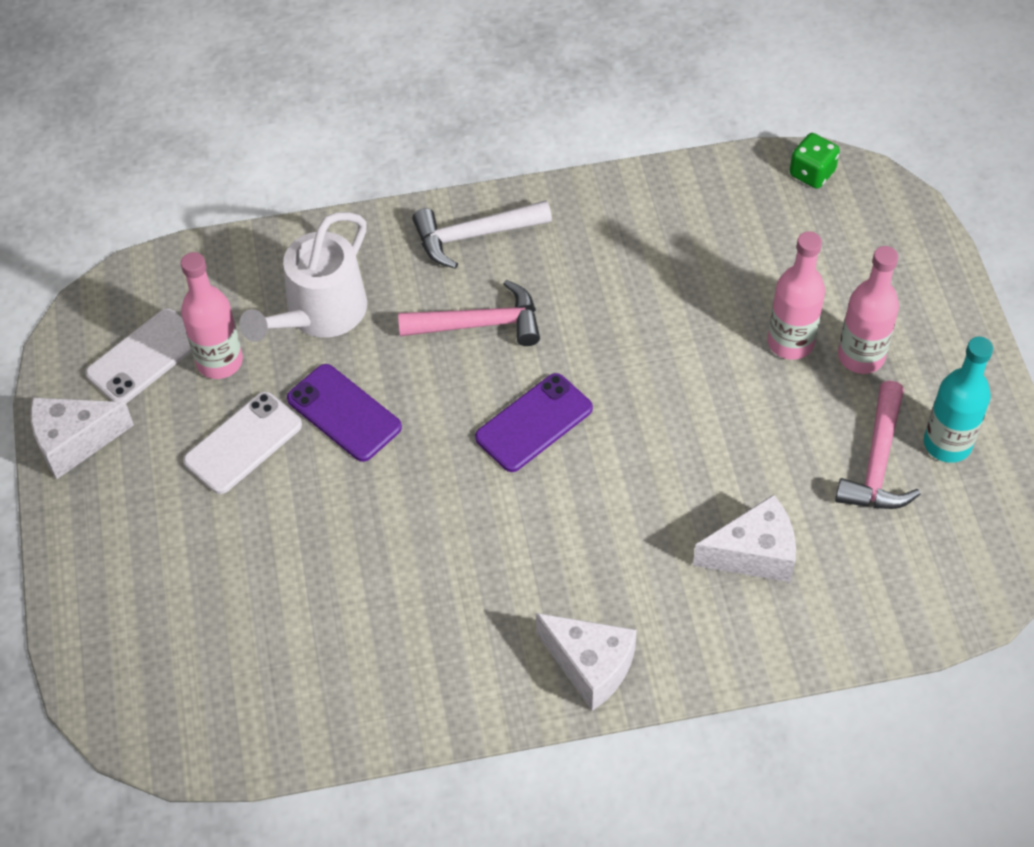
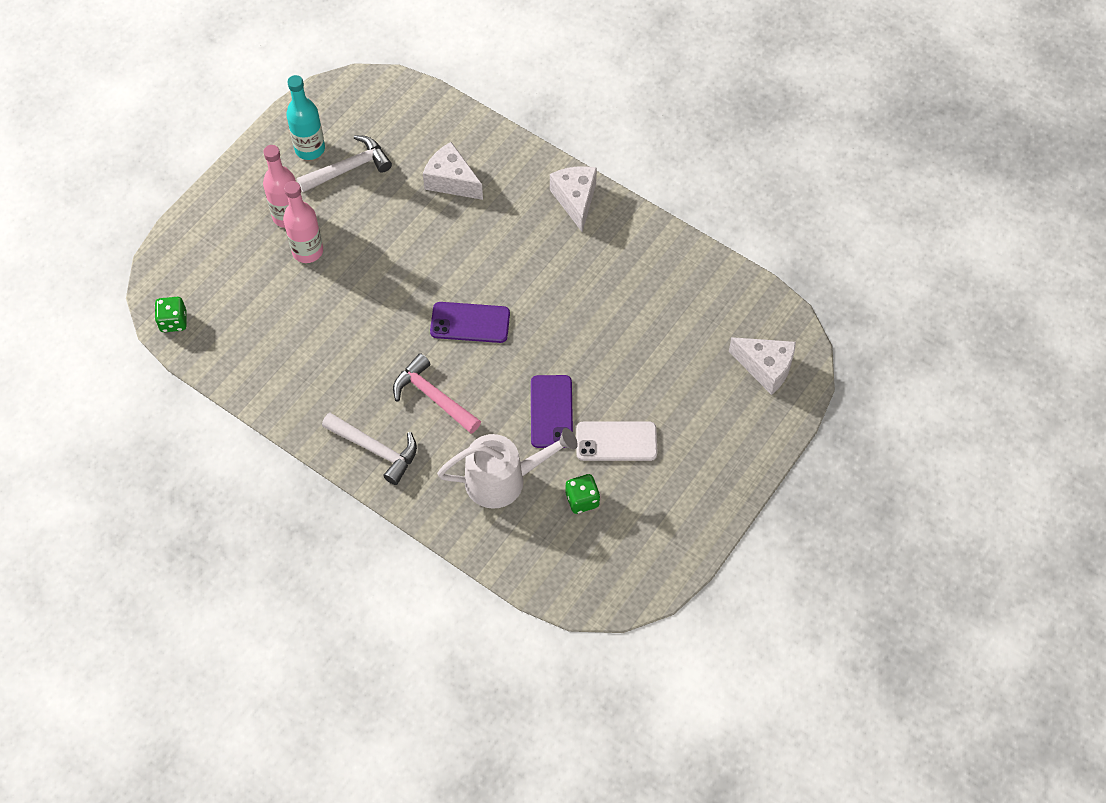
camera: 135 degrees left, 5 degrees up
white cheese [31,397,134,479] -> white cheese moved to [729,337,796,395]
white phone [86,308,192,403] -> none
pink bottle [181,252,243,379] -> green dice [566,474,600,514]
pink hammer [835,381,920,509] -> white hammer [297,135,392,192]

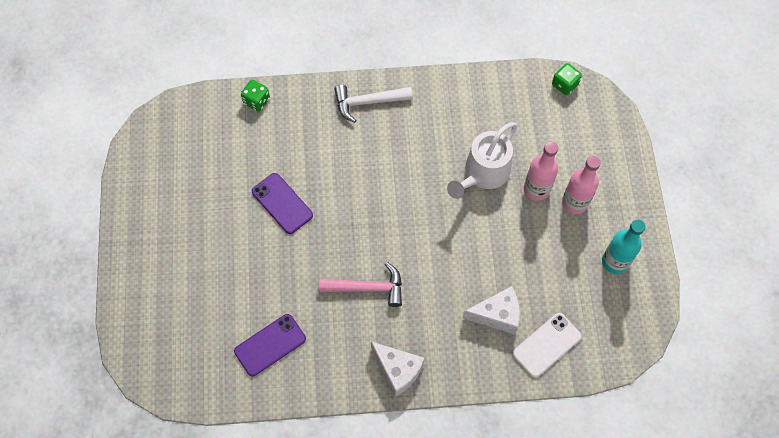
camera: 140 degrees right, 5 degrees up
white hammer [297,135,392,192] -> none
pink hammer [393,353,481,434] -> pink hammer moved to [319,262,402,307]
purple phone [430,302,510,343] -> purple phone moved to [234,314,306,376]
white watering can [437,428,578,509] -> white watering can moved to [447,122,518,199]
green dice [566,474,600,514] -> green dice moved to [241,80,270,112]
white phone [576,421,657,461] -> white phone moved to [512,313,582,378]
white cheese [729,337,796,395] -> none

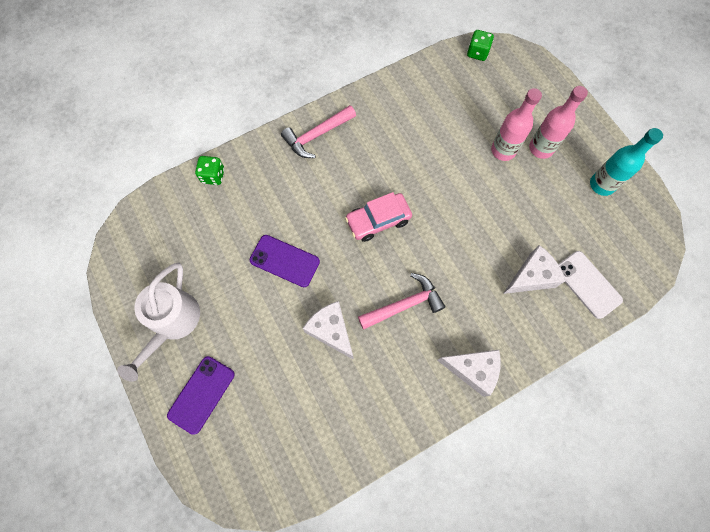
camera: 25 degrees left, 5 degrees up
purple phone [234,314,306,376] -> purple phone moved to [167,356,235,435]
white hammer [334,85,413,123] -> pink hammer [281,105,356,158]
white watering can [447,122,518,199] -> white watering can moved to [117,262,200,382]
white phone [512,313,582,378] -> white phone turned 60 degrees counterclockwise [559,251,623,319]
none -> white cheese [302,301,353,359]
none -> pink car [345,192,412,242]

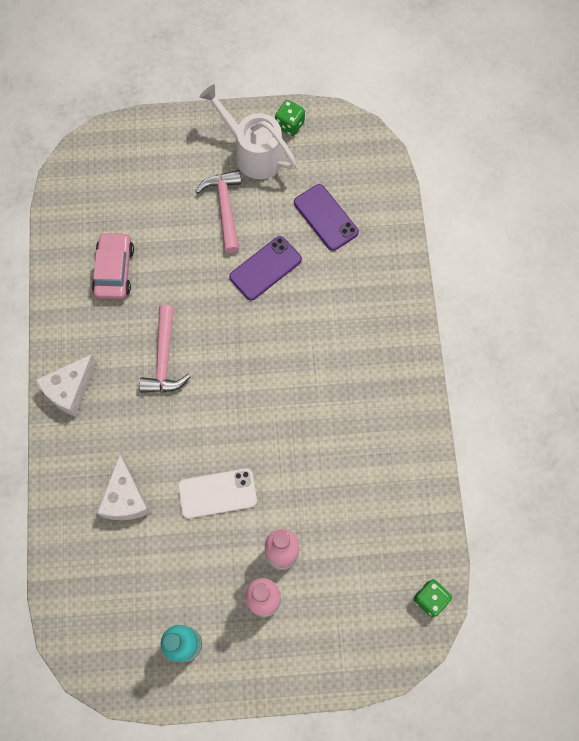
camera: 115 degrees right, 0 degrees up
purple phone [167,356,235,435] -> purple phone moved to [294,184,359,251]
green dice [195,156,225,185] -> green dice moved to [275,100,305,136]
pink hammer [281,105,356,158] -> pink hammer moved to [195,170,241,253]
white cheese [302,301,353,359] -> none
pink car [345,192,412,242] -> pink car moved to [92,232,134,299]
white phone [559,251,623,319] -> white phone moved to [178,468,257,519]

